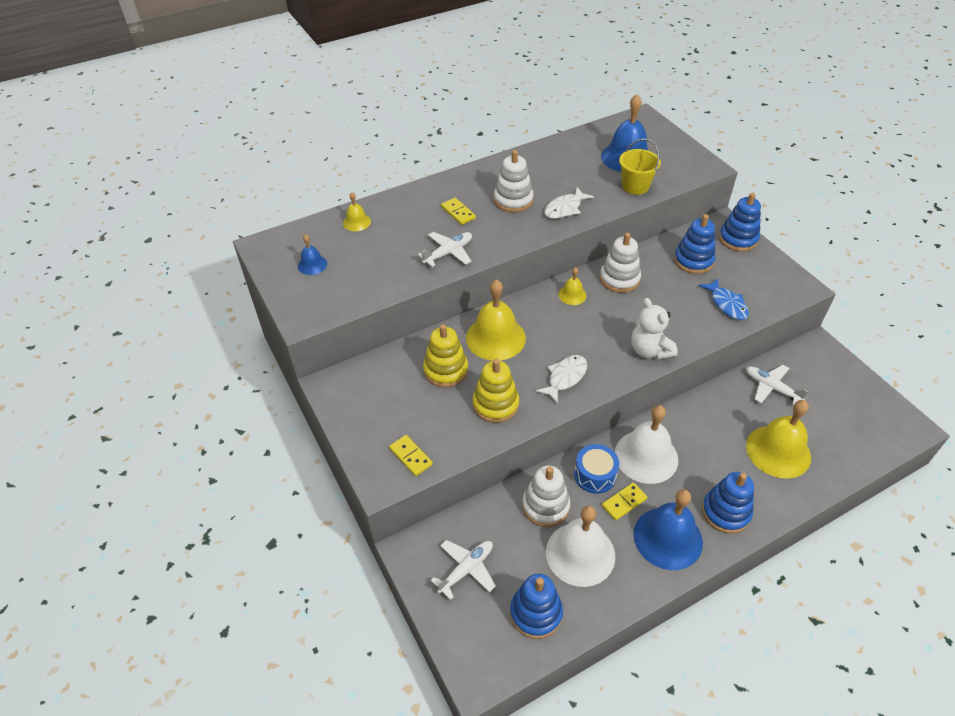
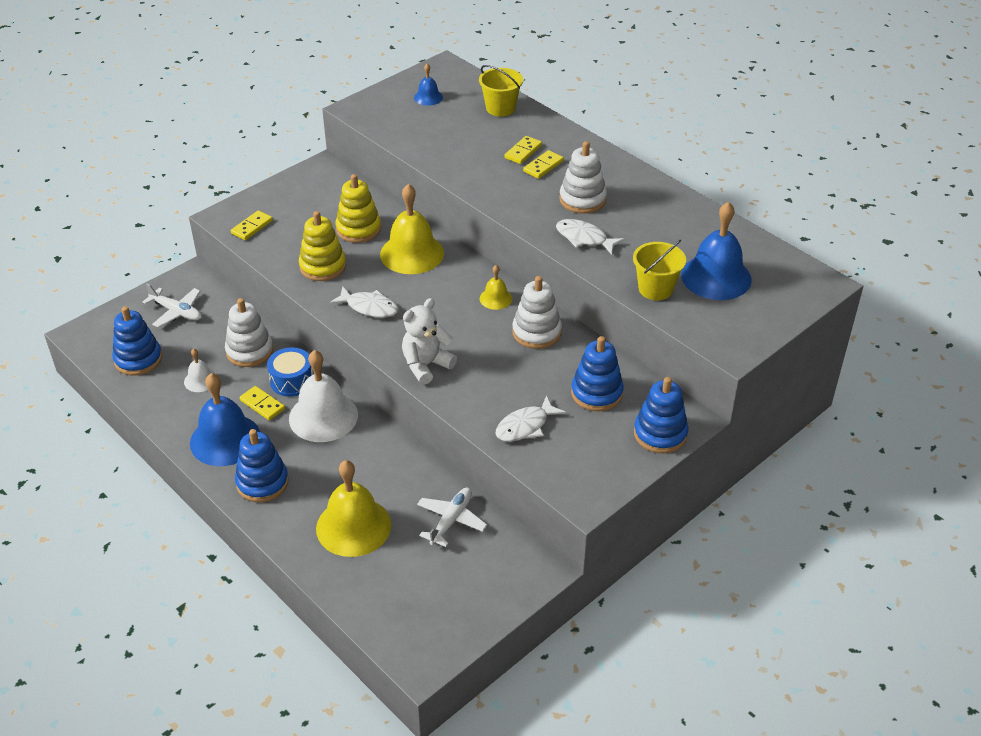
camera: 75 degrees right, 5 degrees down
yellow bell [343,192,371,231] -> yellow bucket [479,65,523,117]
white plane [417,232,472,267] -> none
white bell [546,506,615,587] -> white bell [184,348,215,392], size x0.49
blue fish [699,278,749,320] -> white fish [496,395,566,442]
none -> yellow domino [504,136,542,164]

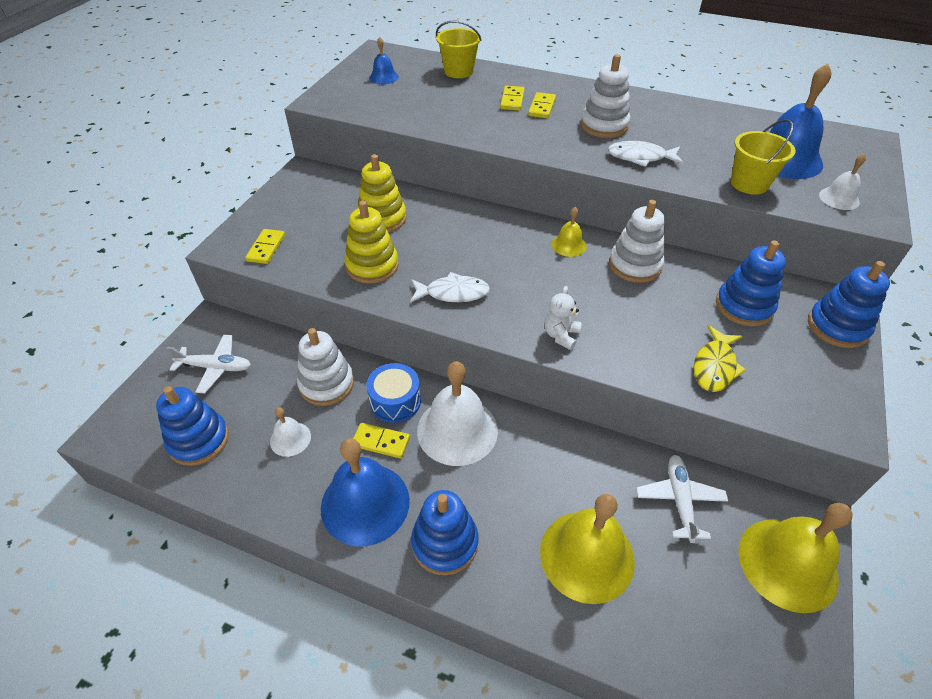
camera: 25 degrees left, 5 degrees up
yellow bell [380,184,444,274] -> yellow bell moved to [738,503,853,613]
white teddy bear [402,298,457,385] -> white teddy bear [544,286,581,350], size x0.64
white fish [496,395,566,442] -> yellow fish [694,325,746,392]
none -> white bell [819,154,866,210]

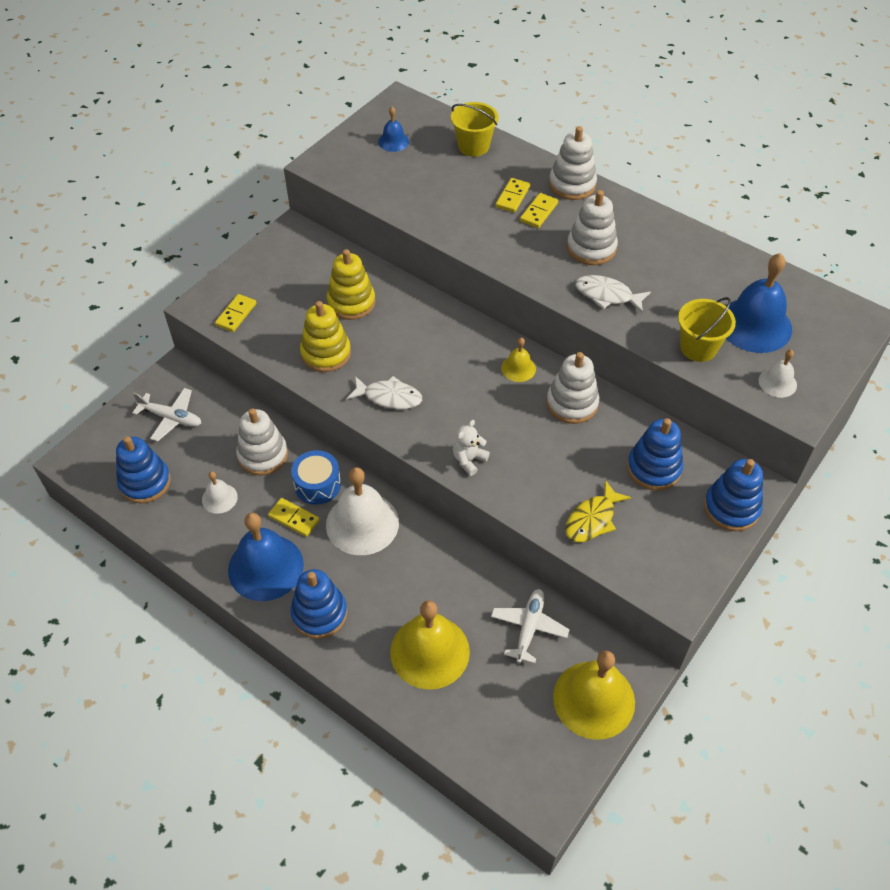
camera: 15 degrees right, 5 degrees up
none -> white stacking toy [549,126,597,200]

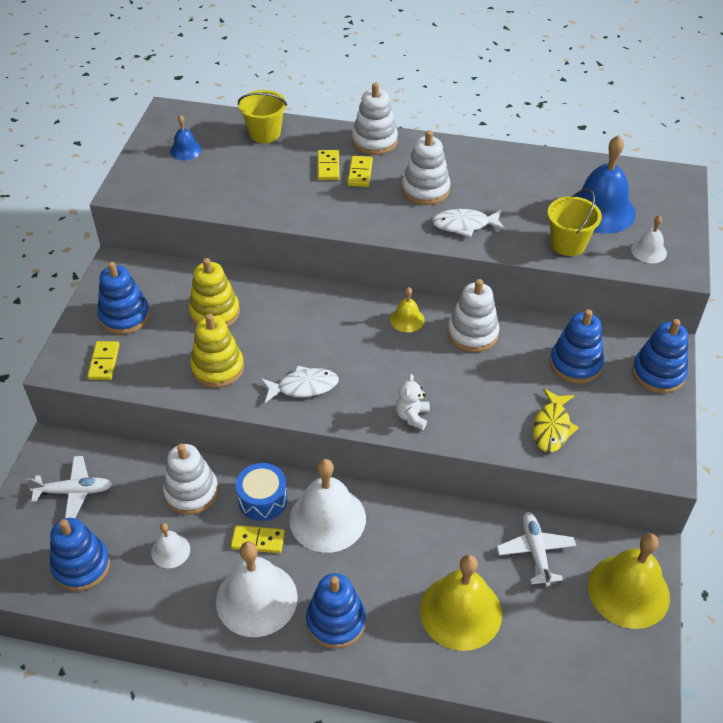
camera: 25 degrees left, 5 degrees down
blue bell [228,513,304,601] -> white bell [216,541,298,637]
none -> blue stacking toy [98,262,150,334]

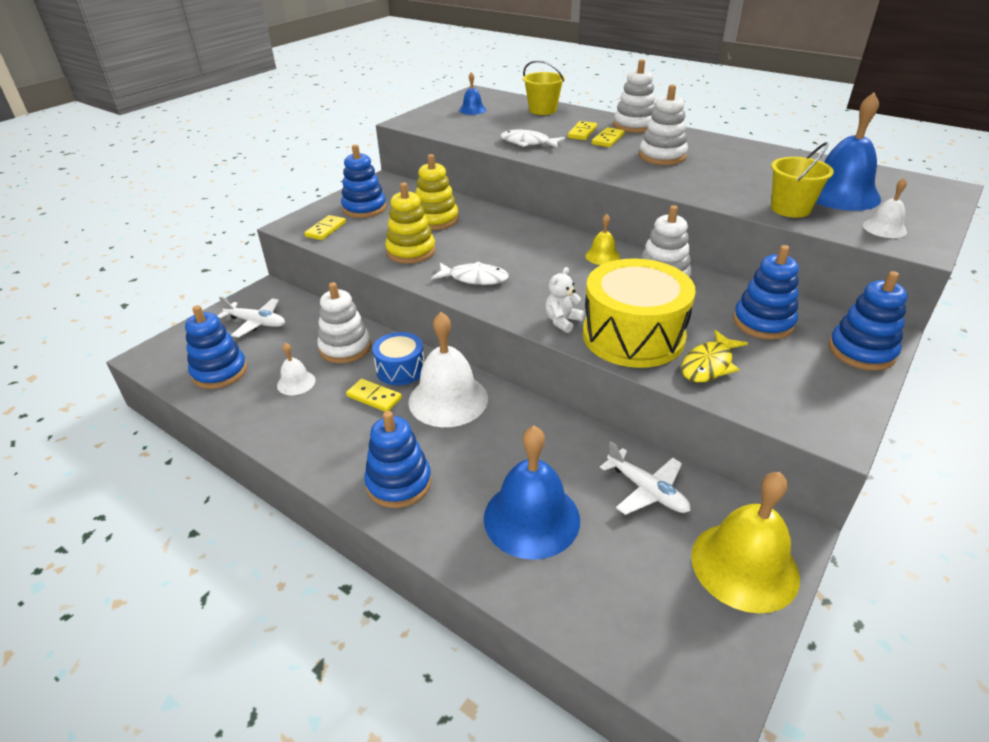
camera: 25 degrees right, 10 degrees down
white bell [216,541,298,637] -> none
yellow bell [420,555,502,651] -> blue bell [484,426,580,560]
white fish [432,209,505,237] -> white fish moved to [500,130,565,148]
white plane [497,512,576,587] -> white plane turned 120 degrees clockwise [600,442,691,515]
none -> yellow drum [583,259,696,368]

